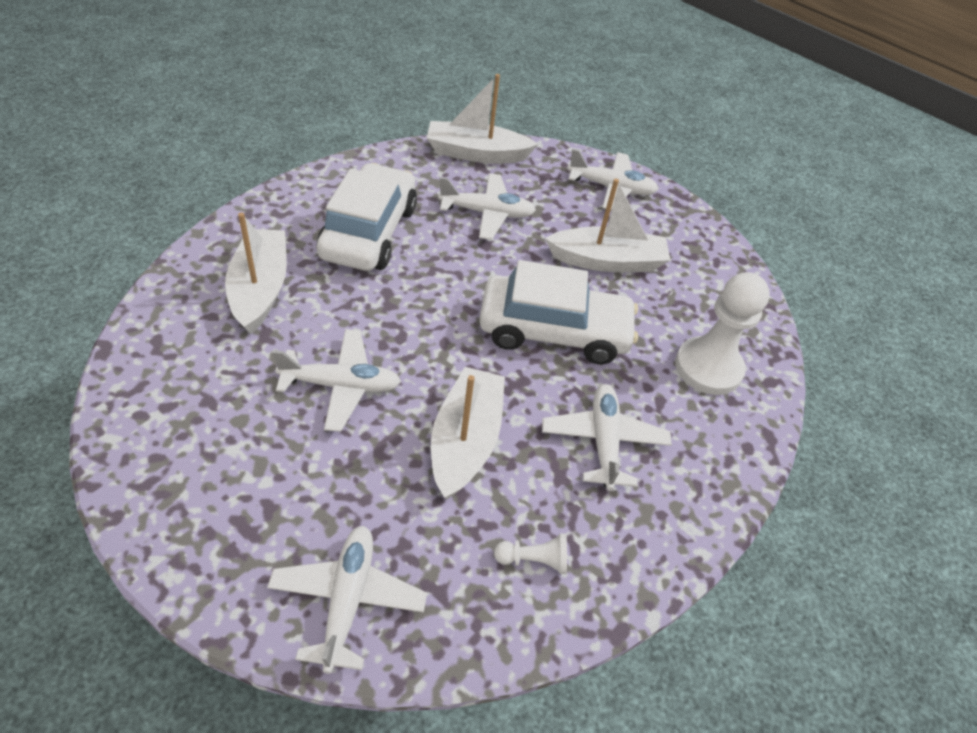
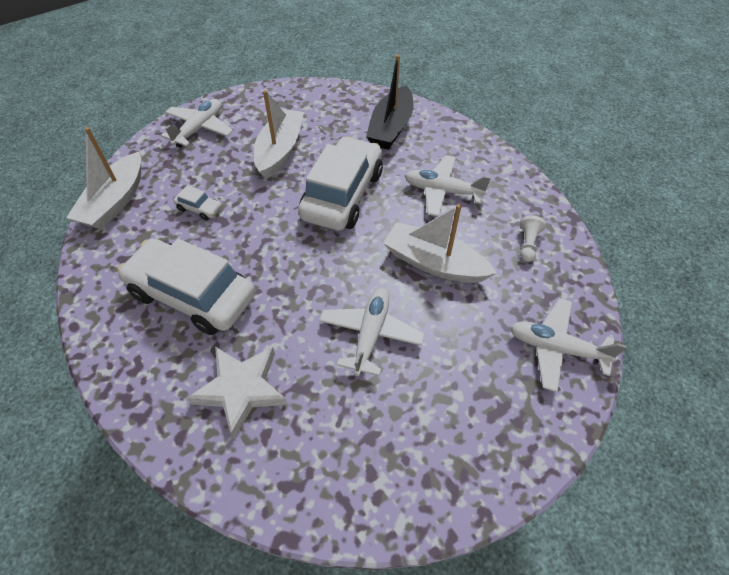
camera: 70 degrees left, 5 degrees up
white boat [225,212,287,334] -> white star [187,347,288,439]
white plane [438,173,536,240] -> white car [173,185,222,221]
white pawn [675,272,770,395] -> black boat [366,55,414,150]

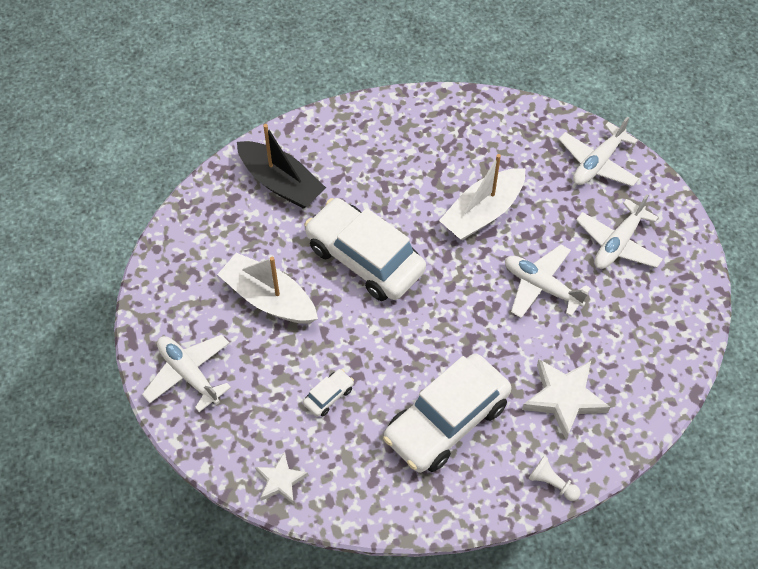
camera: 70 degrees left, 5 degrees up
white boat [66,127,141,229] -> white star [255,453,308,504]
white plane [405,155,491,217] -> white plane moved to [576,194,663,269]
white pawn [520,215,546,262] -> white pawn moved to [528,456,580,501]

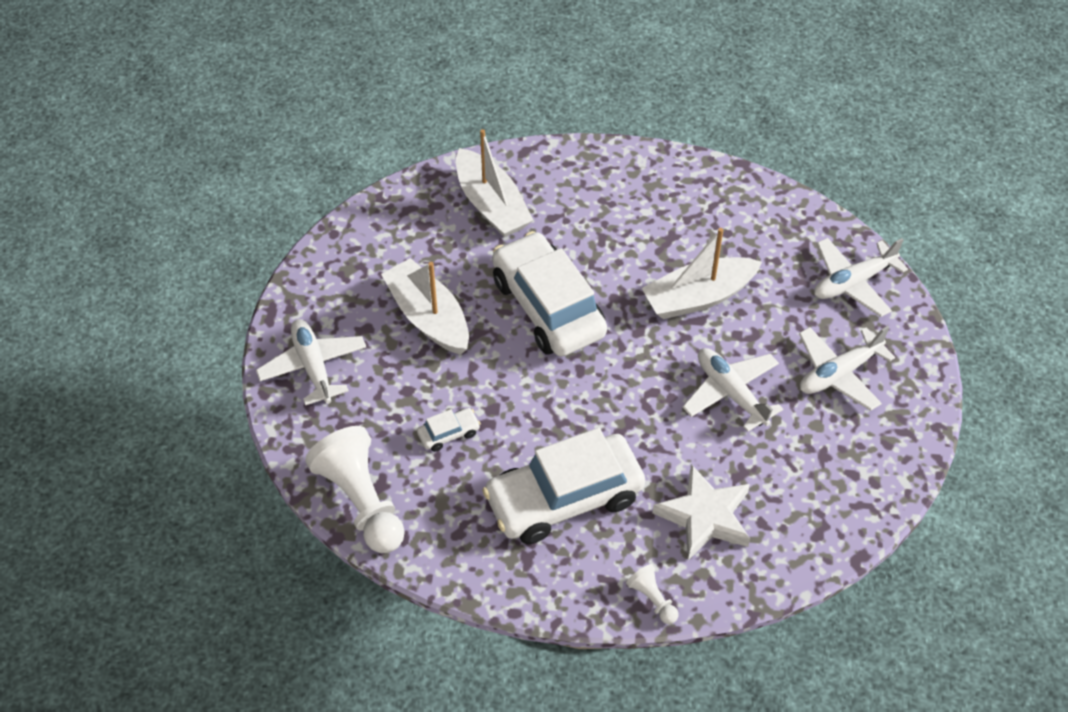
camera: 20 degrees right, 5 degrees down
black boat [237,124,326,209] -> white boat [456,129,533,237]
white star [255,453,308,504] -> white pawn [305,426,405,553]

